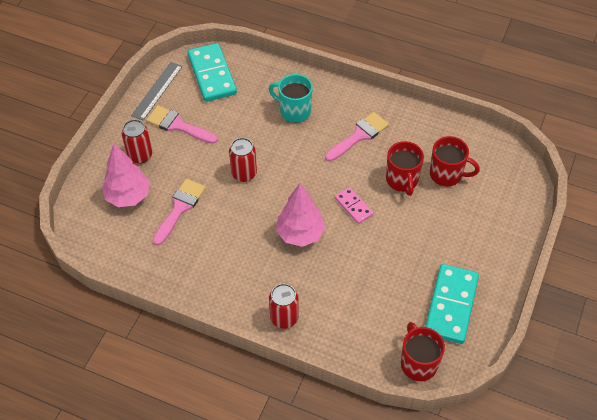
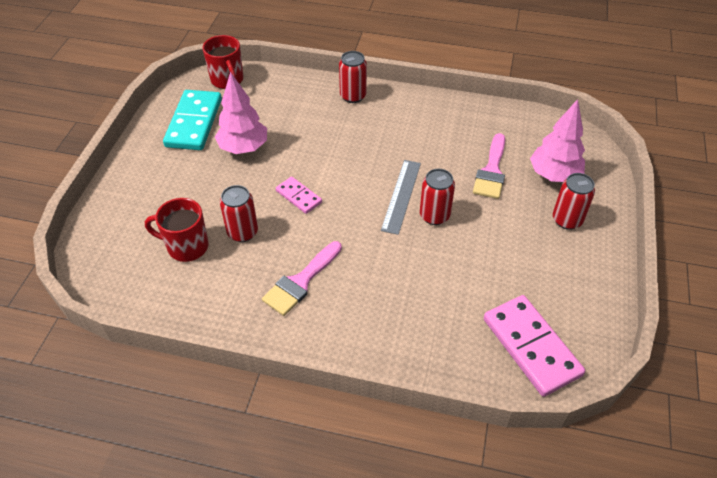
camera: 170 degrees right, 5 degrees down
grey ruler [131,62,183,120] -> grey ruler moved to [381,160,421,235]
pink brush [146,106,218,144] -> none
turquoise domino [187,43,237,102] -> pink domino [484,295,585,397]
turquoise mug [269,74,313,123] -> none
pink tree [276,183,325,247] -> pink tree moved to [215,72,267,154]
red mug [386,141,424,196] -> red can [220,185,258,242]

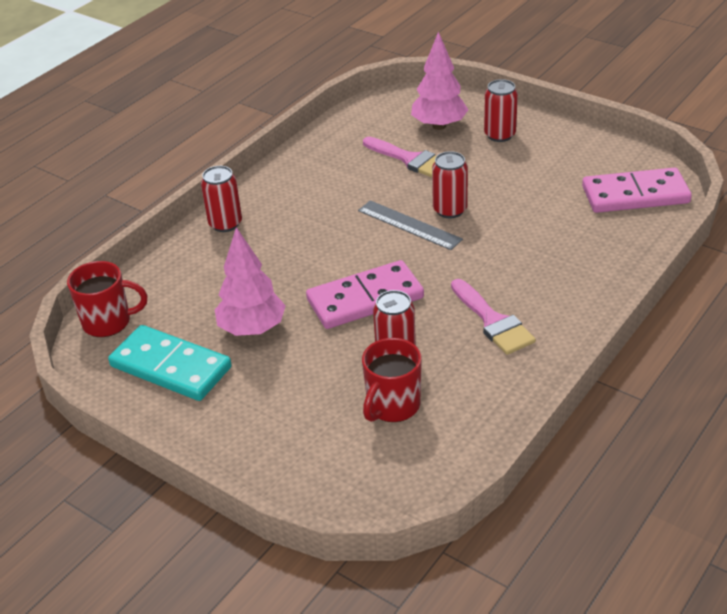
camera: 65 degrees left, 10 degrees down
pink domino [276,177,322,214] -> pink domino [306,260,424,329], size x1.89

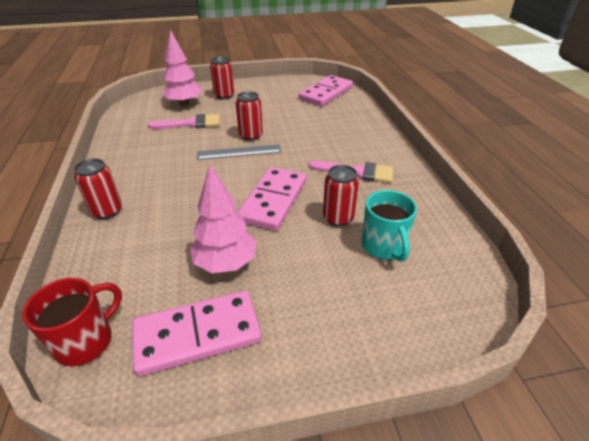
camera: 50 degrees left, 0 degrees up
turquoise domino [108,325,232,401] -> pink domino [132,291,262,376]
red mug [362,338,422,422] -> turquoise mug [362,190,417,262]

